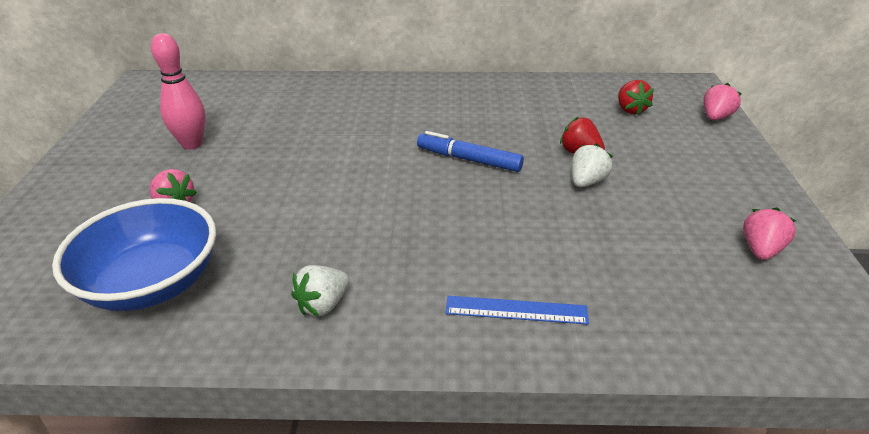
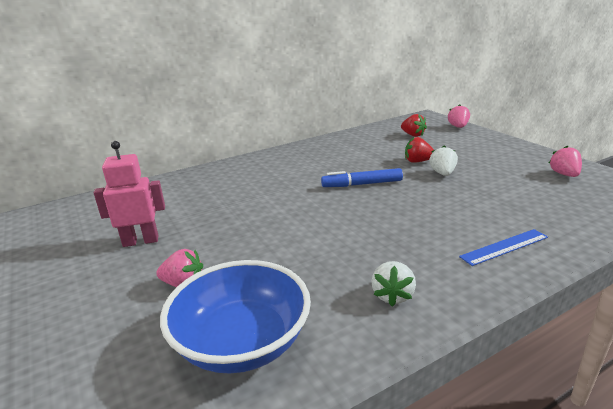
camera: 30 degrees left, 10 degrees down
pink bowling pin [151,33,205,150] -> pink robot [93,141,165,247]

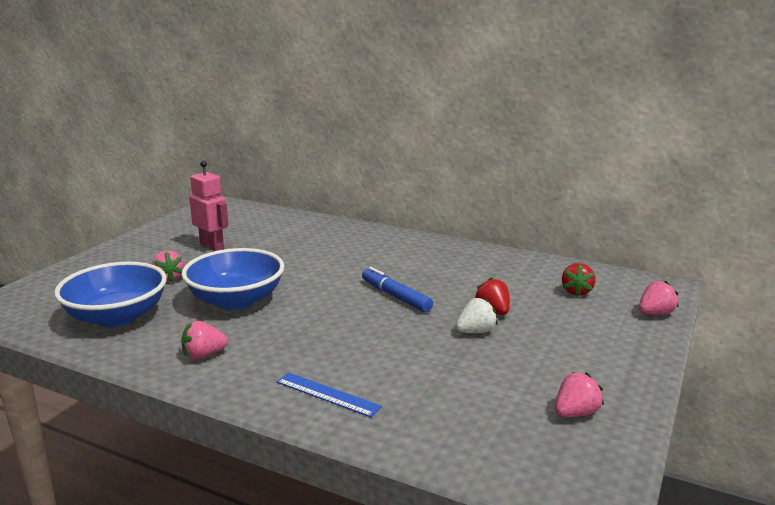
camera: 55 degrees right, 5 degrees down
white strawberry [371,261,416,306] -> pink strawberry [181,321,228,359]
none -> blue bowl [181,248,285,310]

